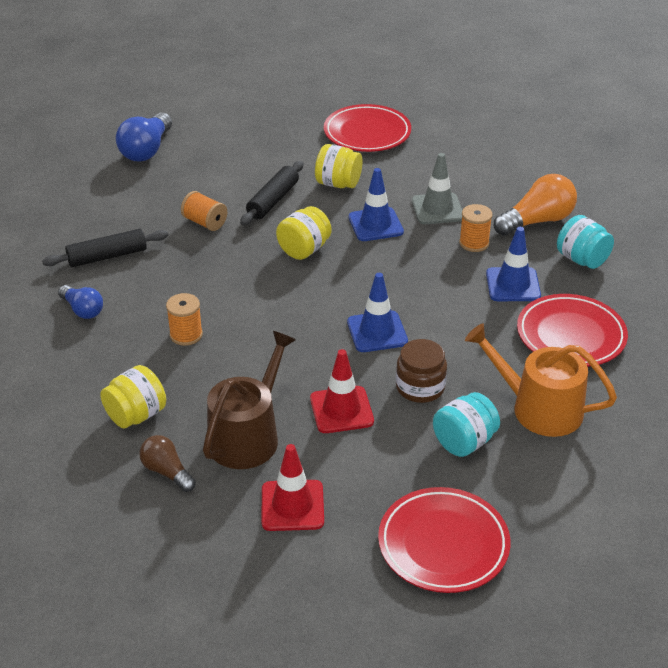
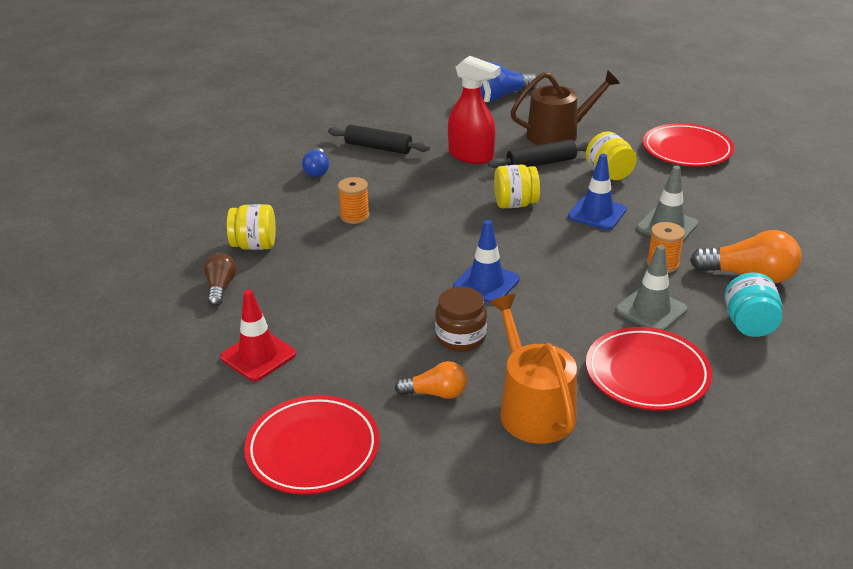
camera: 45 degrees right, 5 degrees down
orange spool [181,191,227,231] -> red spray bottle [448,56,500,164]
brown watering can [203,331,296,469] -> brown watering can moved to [510,70,620,145]
red traffic cone [310,349,374,433] -> none
turquoise jar [433,392,500,457] -> orange light bulb [395,361,467,399]
blue traffic cone [486,227,541,301] -> grey traffic cone [616,245,688,330]

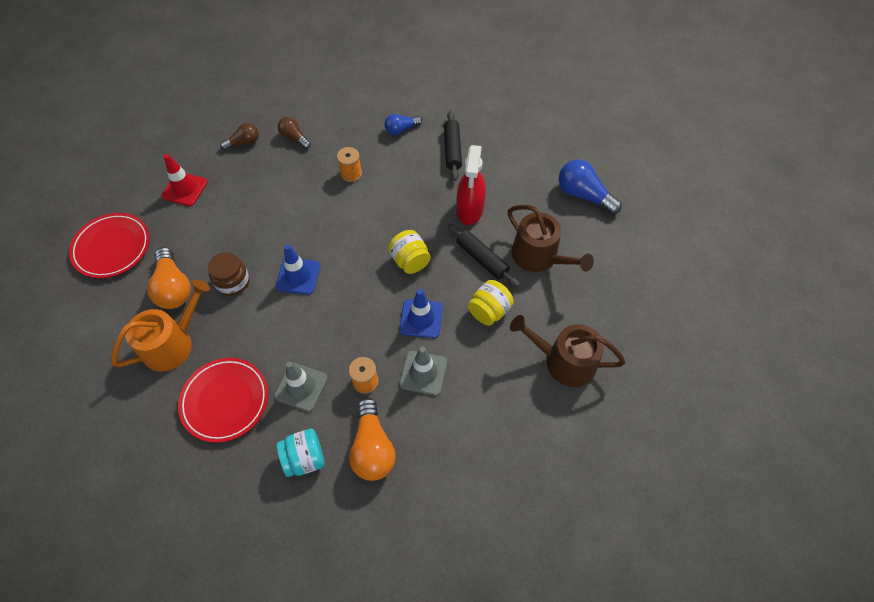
camera: 65 degrees right, 25 degrees up
yellow jar [227,204,276,250] -> brown light bulb [278,117,311,149]
orange light bulb [395,361,467,399] -> orange light bulb [147,247,191,309], size x1.65
red plate [643,123,734,167] -> brown watering can [510,315,626,387]

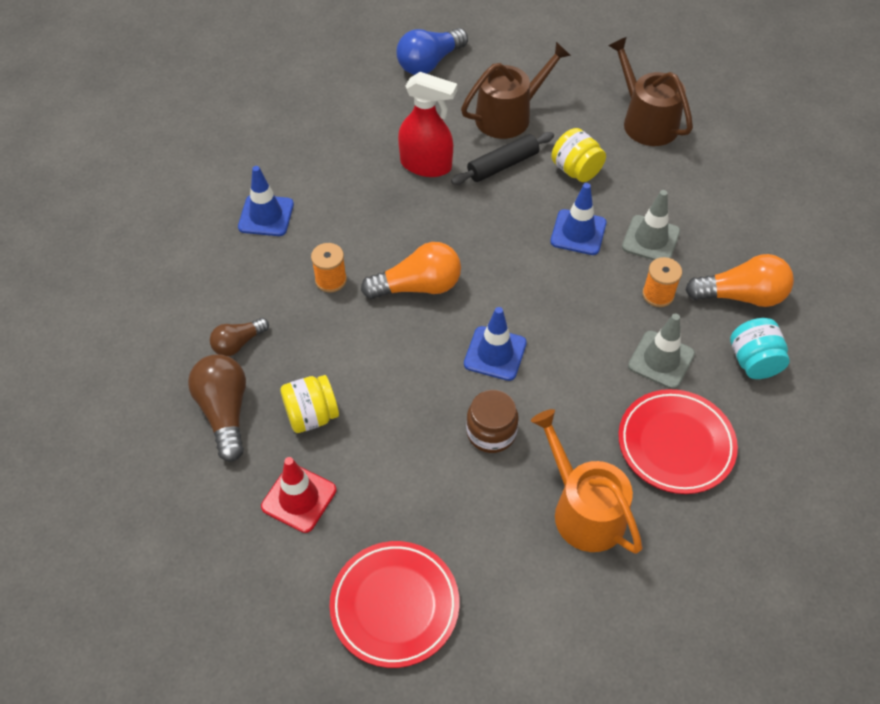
camera: 80 degrees left, 5 degrees down
orange light bulb [147,247,191,309] -> orange light bulb moved to [361,242,461,299]
brown light bulb [220,123,259,150] -> brown light bulb [188,354,246,462], size x1.65
blue light bulb [385,114,422,135] -> blue traffic cone [238,166,294,236]
yellow jar [388,230,431,274] -> yellow jar moved to [280,375,339,433]
black rolling pin [444,111,462,181] -> none
brown watering can [510,315,626,387] -> brown watering can turned 120 degrees clockwise [608,37,693,146]

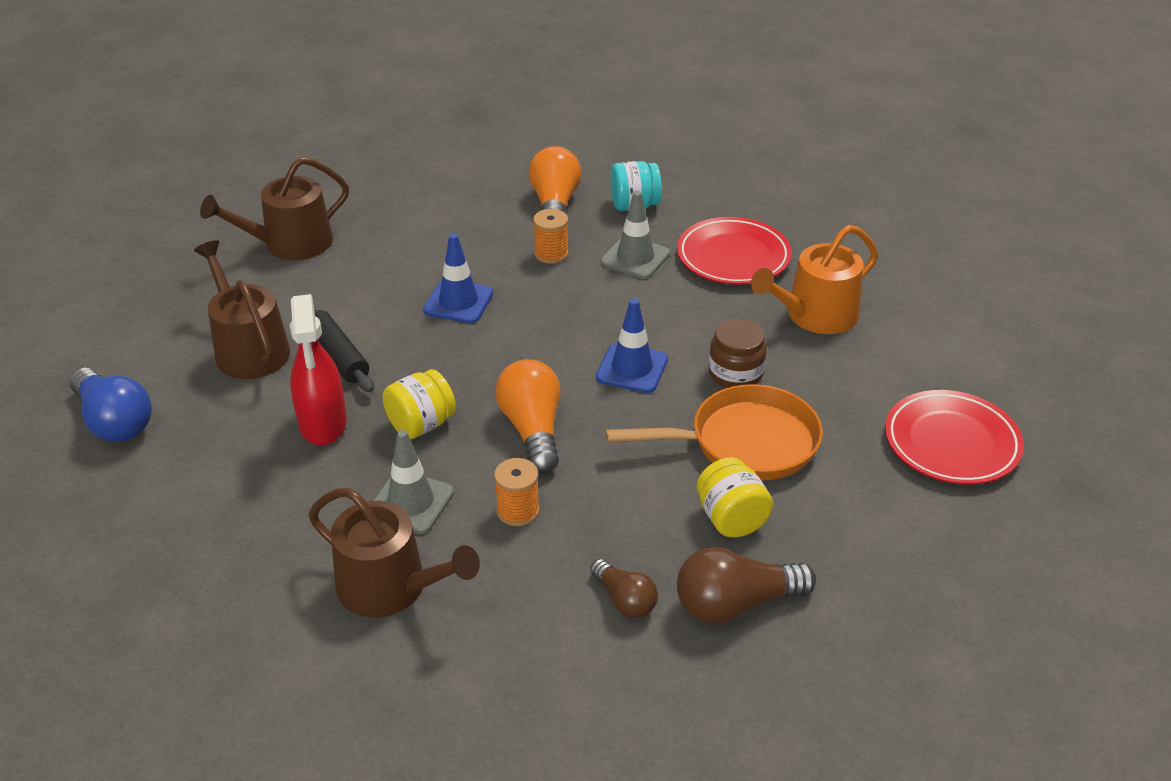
camera: 90 degrees left, 15 degrees down
blue traffic cone [238,166,294,236] -> brown watering can [309,488,480,617]
red traffic cone [261,457,336,533] -> none
red spray bottle [398,72,457,177] -> red spray bottle turned 150 degrees clockwise [290,294,347,445]
yellow jar [551,128,606,182] -> yellow jar moved to [382,369,456,439]
grey traffic cone [622,190,680,260] -> grey traffic cone moved to [373,430,454,534]
none -> orange pan [606,384,823,480]

